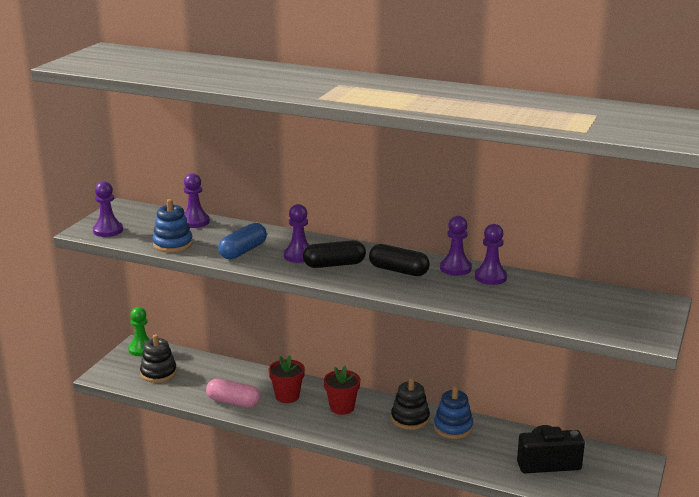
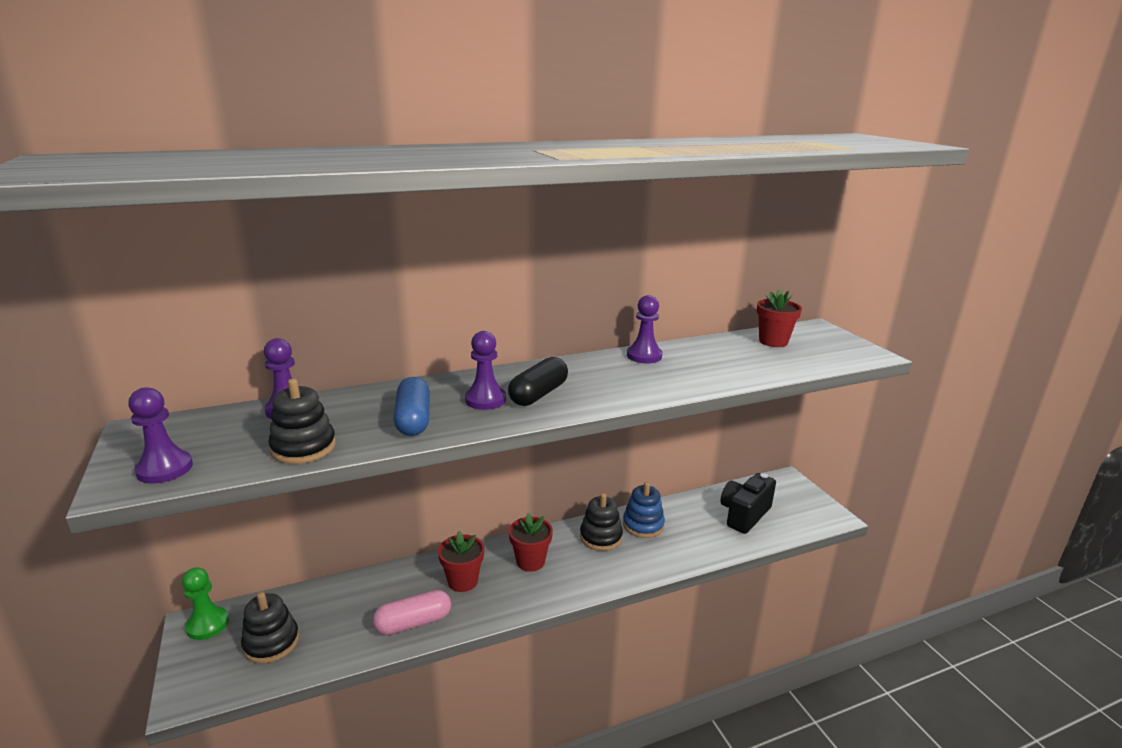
camera: 45 degrees left, 0 degrees up
blue stacking toy [152,199,193,253] -> black stacking toy [268,378,336,464]
black capsule [369,244,430,276] -> none
purple pawn [475,224,507,285] -> none
none -> red flower pot [757,289,802,347]

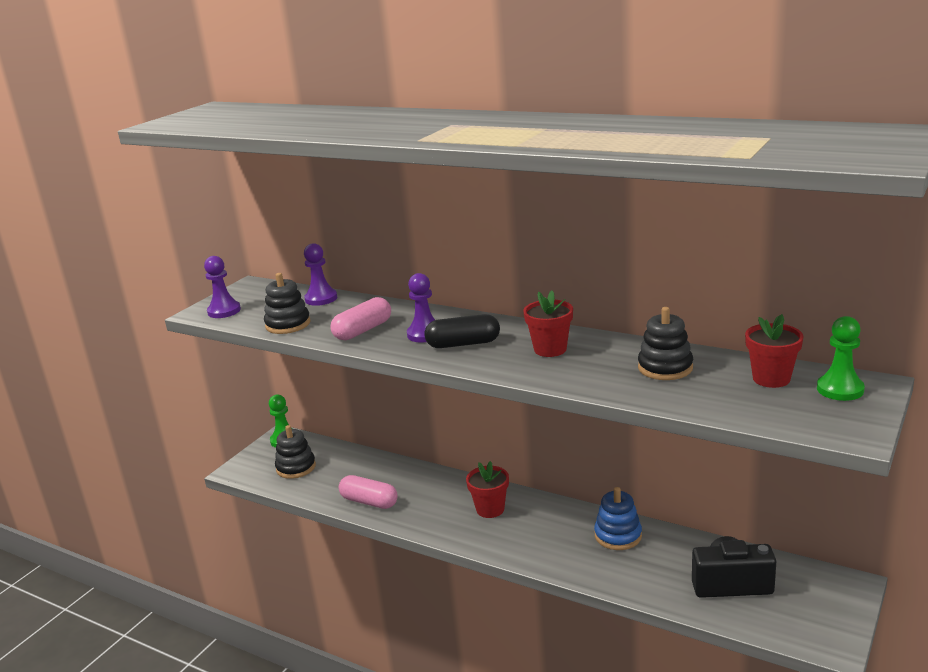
camera: 55 degrees right, 0 degrees up
blue capsule [393,377,430,436] -> pink capsule [330,297,391,340]
red flower pot [438,531,484,592] -> red flower pot moved to [523,290,573,357]
black stacking toy [580,493,623,551] -> black stacking toy moved to [638,307,693,380]
purple pawn [627,295,662,363] -> none
none -> green pawn [817,316,865,401]

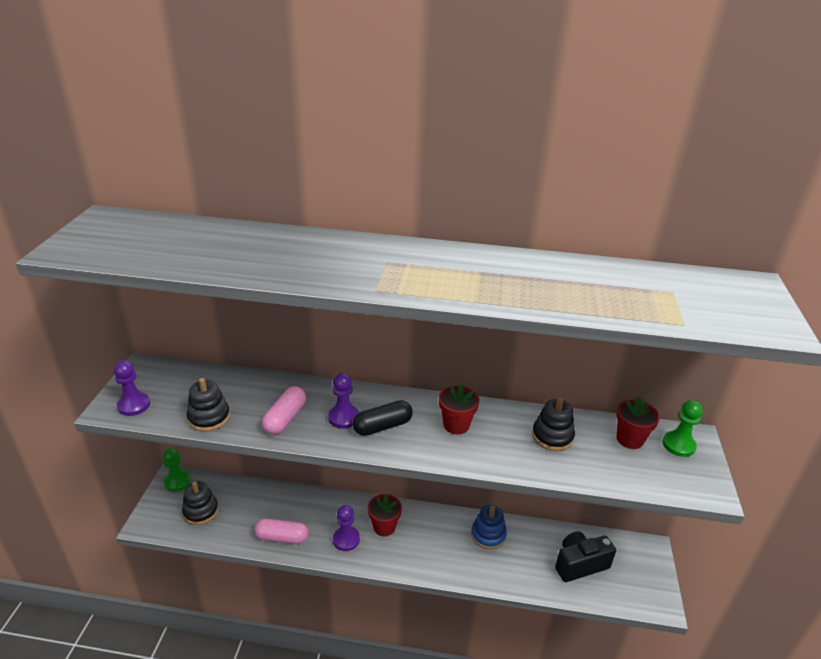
camera: 25 degrees left, 10 degrees up
purple pawn [304,243,337,306] -> purple pawn moved to [333,505,360,551]

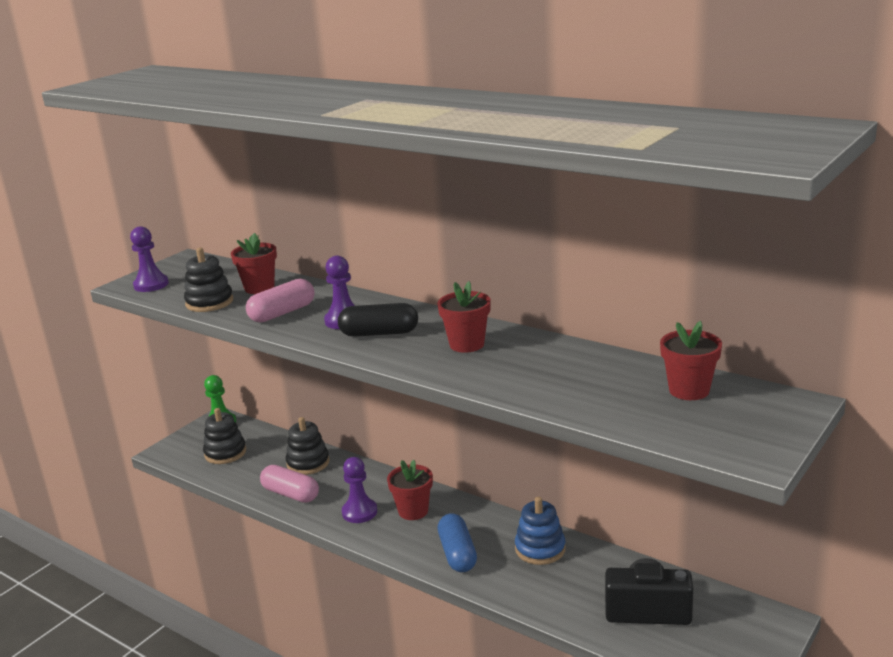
camera: 30 degrees right, 10 degrees down
black stacking toy [532,397,575,451] -> black stacking toy moved to [286,417,330,475]
green pawn [662,400,703,457] -> none
none -> red flower pot [231,233,277,294]
none -> blue capsule [438,513,477,572]

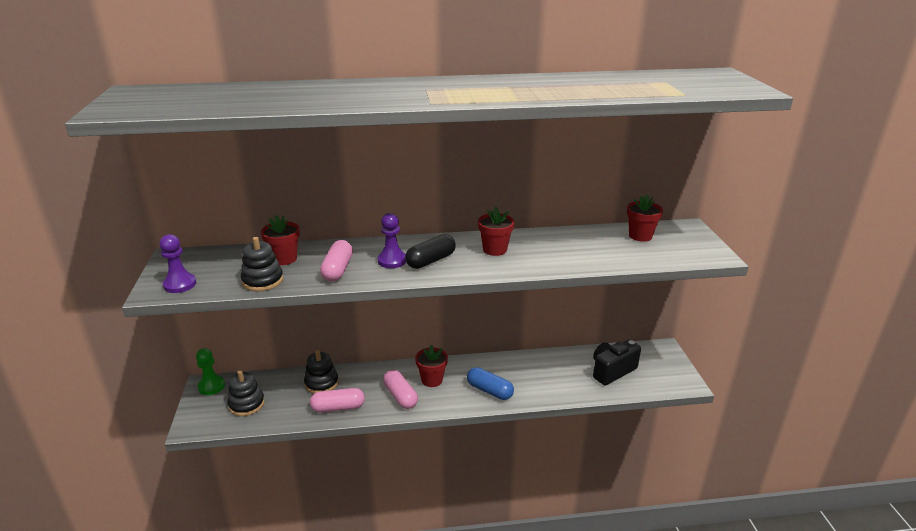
camera: 45 degrees left, 5 degrees up
purple pawn [342,457,377,523] -> pink capsule [383,370,418,409]
blue stacking toy [515,497,566,565] -> none

